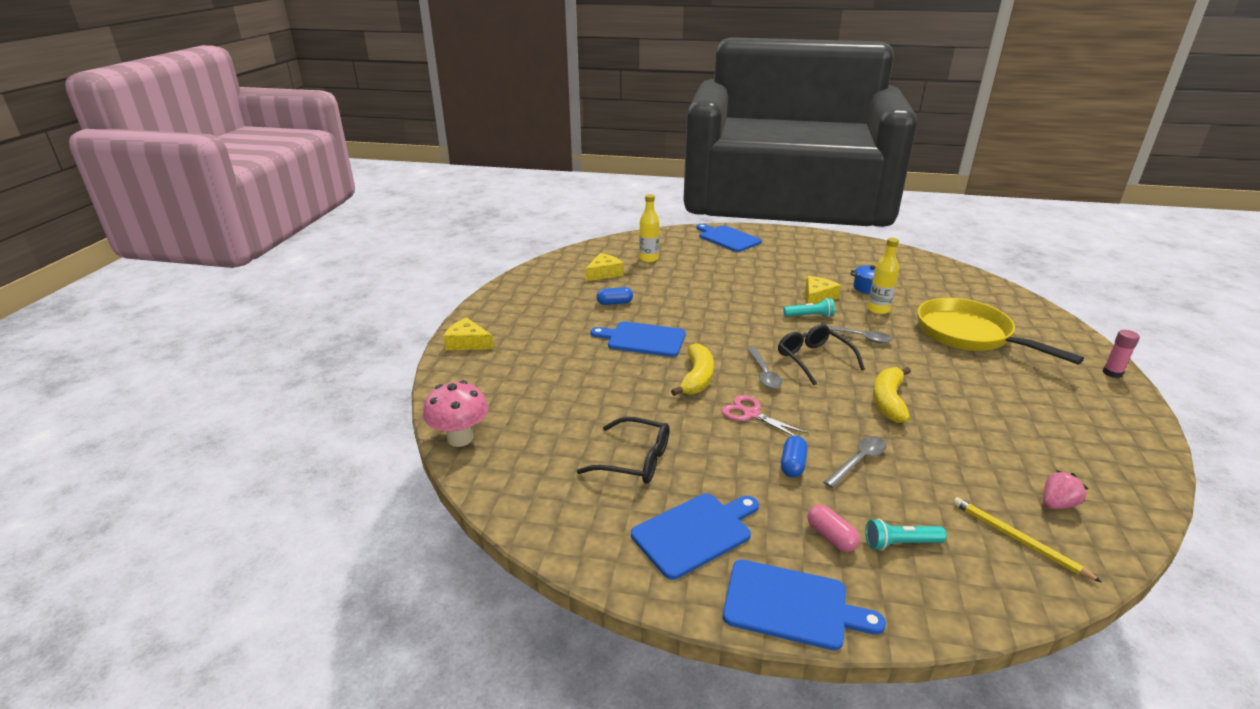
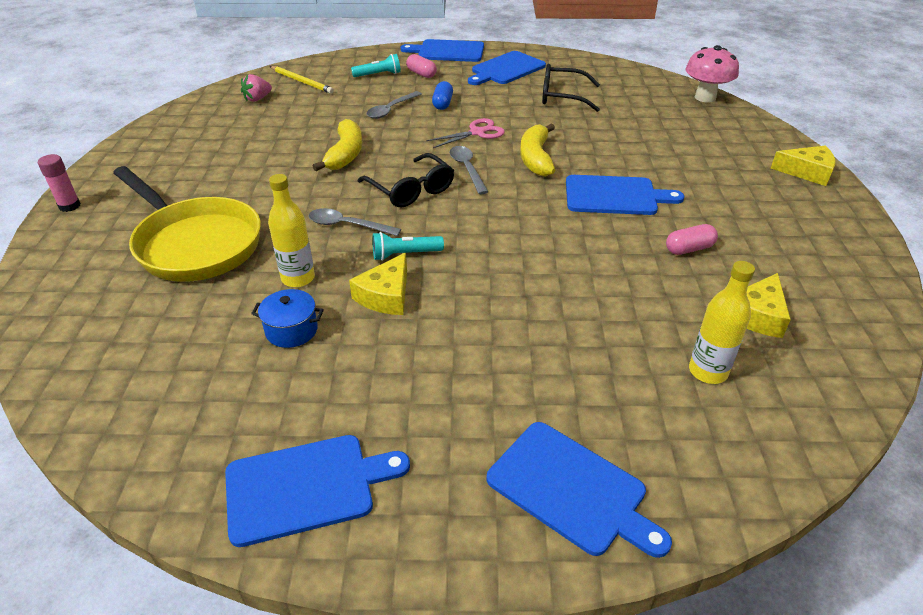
camera: 170 degrees right, 10 degrees up
blue capsule [597,287,633,305] -> pink capsule [666,224,718,255]
pink scissors [722,395,809,436] -> pink scissors turned 60 degrees counterclockwise [426,118,505,148]
none -> blue cutting board [225,435,410,547]

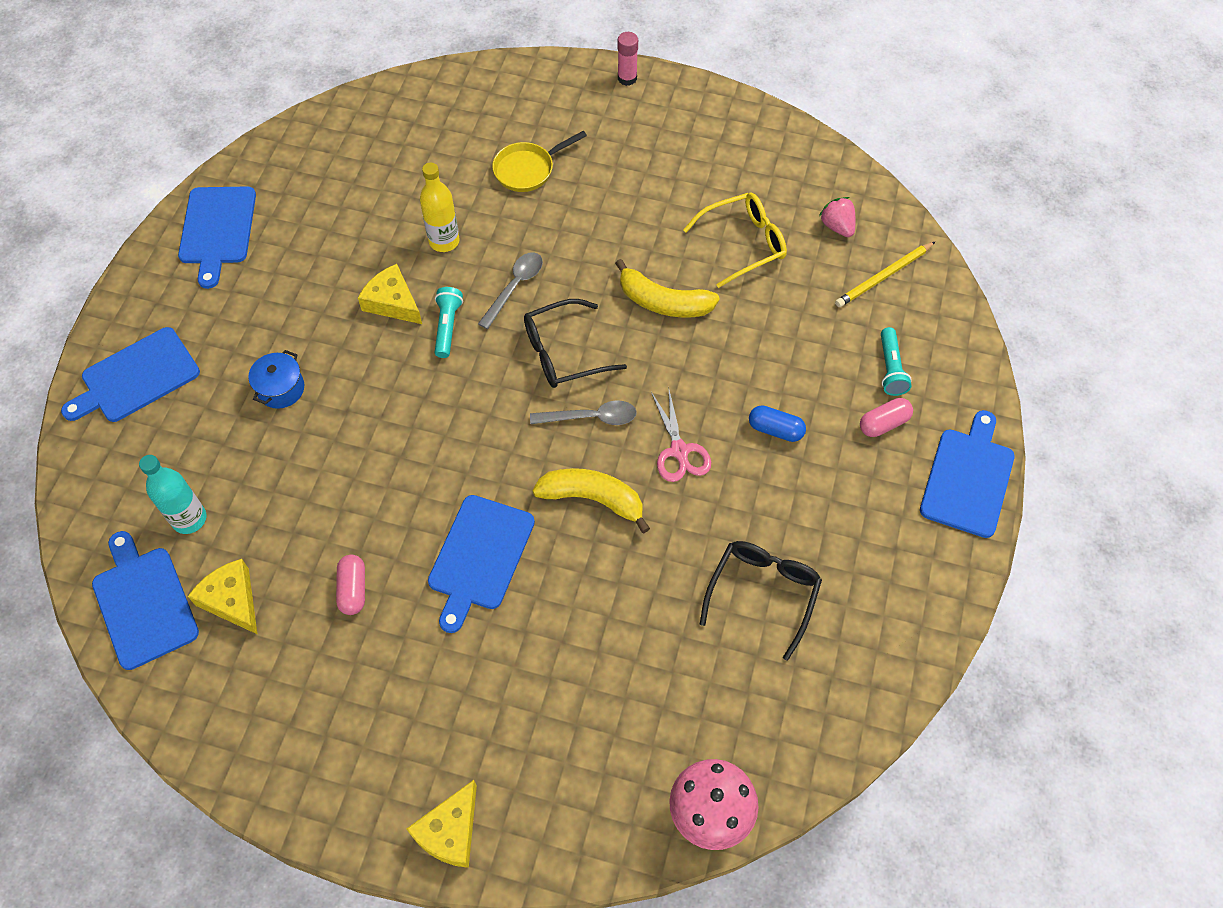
camera: 105 degrees right, 20 degrees up
yellow pan [113,166,261,282] -> yellow pan [492,131,587,192], size x0.51
blue pot [251,289,324,348] -> blue pot moved to [249,350,304,409]
grey spoon [366,91,422,119] -> none
blue cutting board [468,51,546,85] -> blue cutting board moved to [92,531,199,670]
yellow bottle [689,261,755,384] -> turquoise bottle [139,455,206,534]
none -> yellow glasses [683,193,787,288]

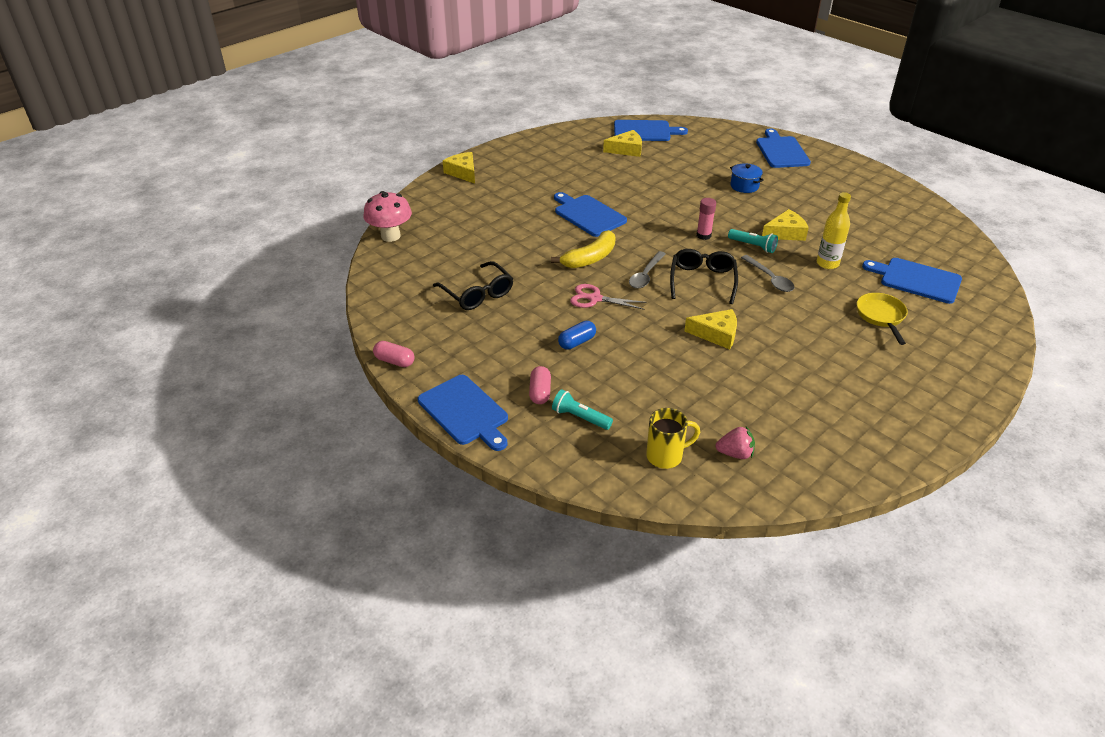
camera: 120 degrees right, 20 degrees down
turquoise bottle [139,455,206,534] -> none
blue cutting board [178,187,256,289] -> blue cutting board moved to [862,258,962,304]
pink capsule [336,555,365,615] -> pink capsule moved to [373,341,414,367]
yellow banana [615,259,720,317] -> yellow cheese [684,309,737,349]
pink glue stick [617,32,638,86] -> pink glue stick moved to [696,198,716,240]
yellow glasses [683,193,787,288] -> none
yellow pencil [835,242,935,307] -> yellow mug [646,408,700,469]

